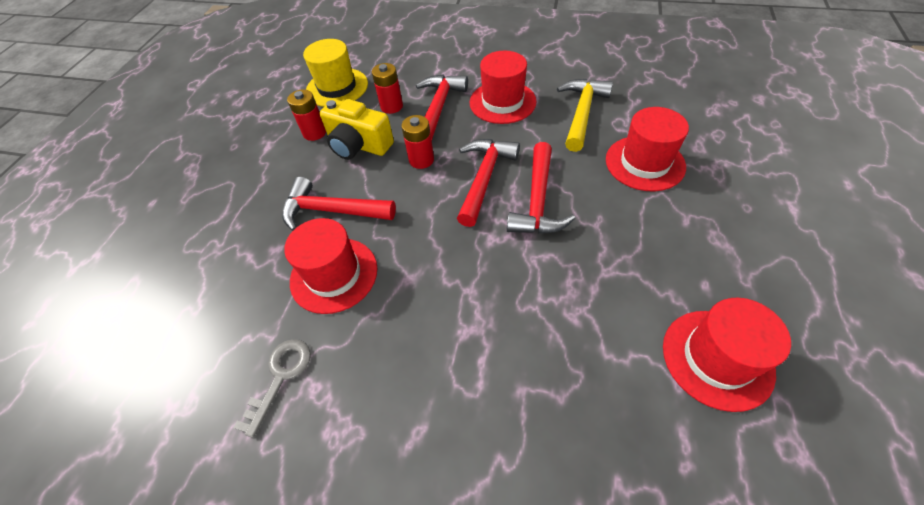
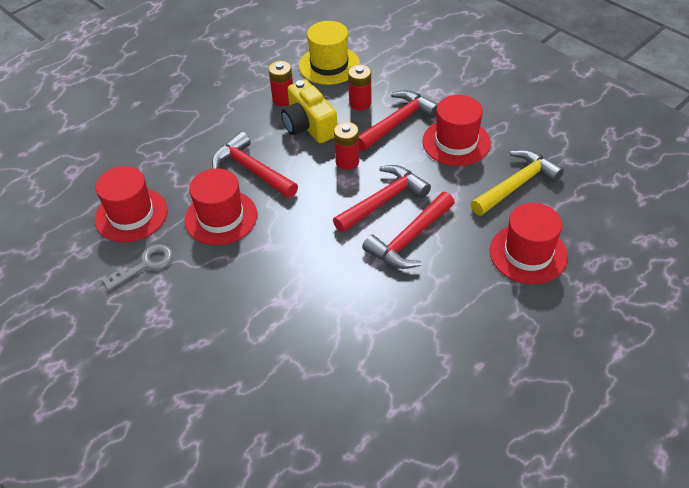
camera: 30 degrees right, 5 degrees down
red hat [663,298,791,412] -> red hat moved to [95,166,168,242]

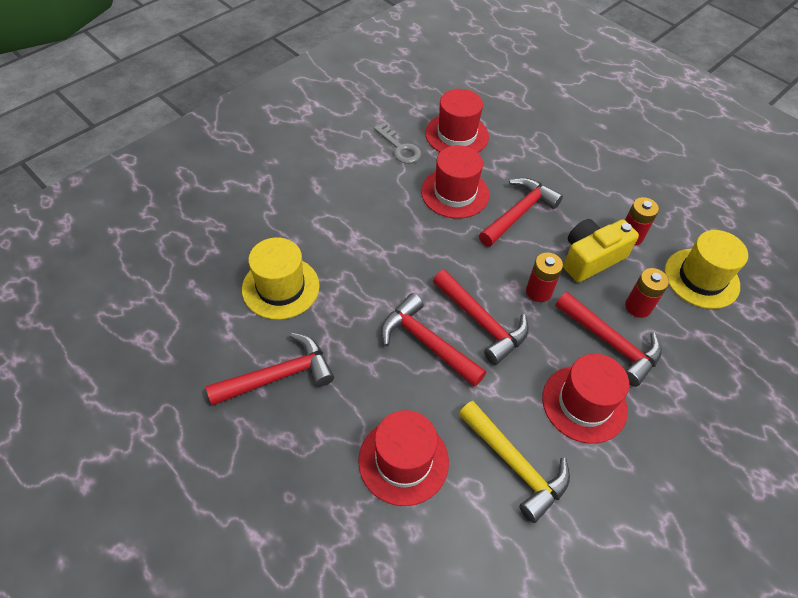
camera: 85 degrees right, 5 degrees up
none -> red hammer [206,333,334,406]
none -> yellow hat [242,237,320,320]

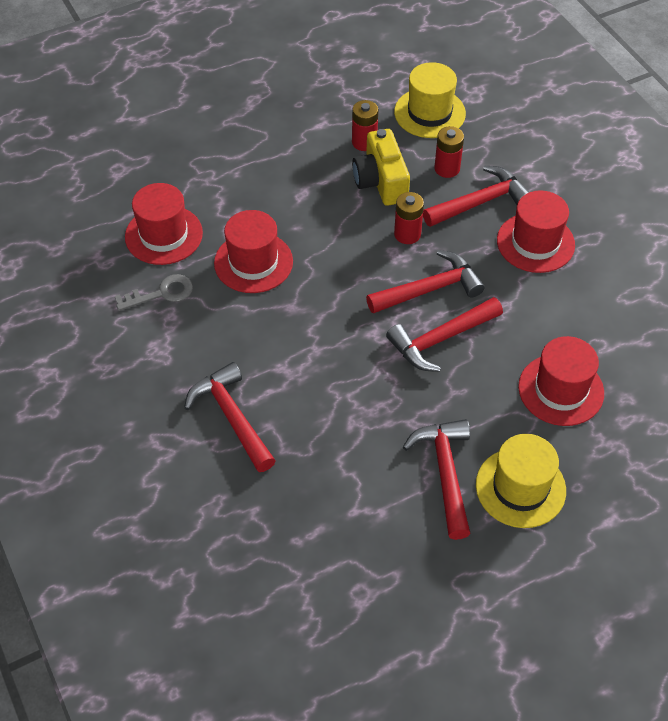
camera: 70 degrees left, 0 degrees up
yellow hat [242,237,320,320] -> yellow hat moved to [476,434,566,528]
yellow hammer [459,401,570,523] -> none
red hammer [479,178,563,247] -> red hammer moved to [184,362,276,472]

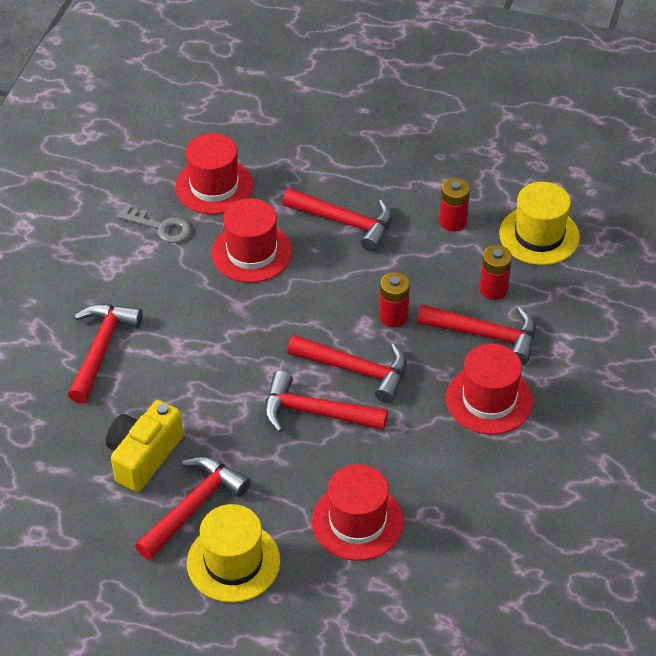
camera: 45 degrees right, 5 degrees down
yellow camera [352,129,410,206] -> yellow camera moved to [106,400,184,492]
none -> red hammer [282,188,392,252]

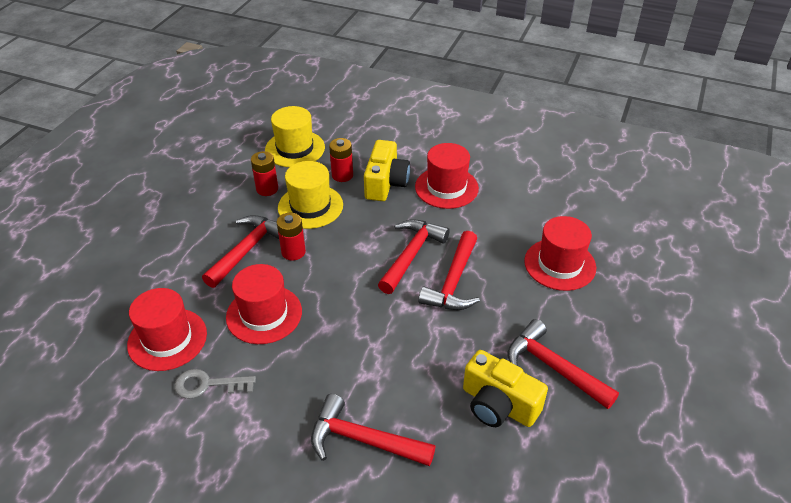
camera: 85 degrees left, 5 degrees down
grey key [118,205,191,243] -> grey key turned 120 degrees counterclockwise [174,369,256,399]
yellow hat [187,504,280,603] -> yellow hat moved to [278,161,343,229]
red battery [379,272,410,327] -> red battery moved to [277,213,306,261]
red hammer [417,304,536,365] -> yellow camera [364,140,410,201]

